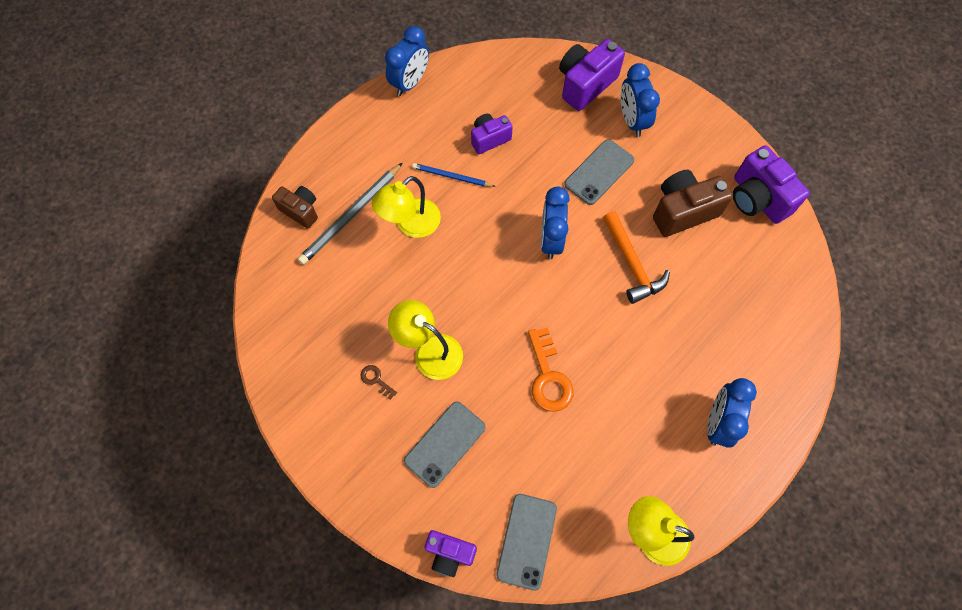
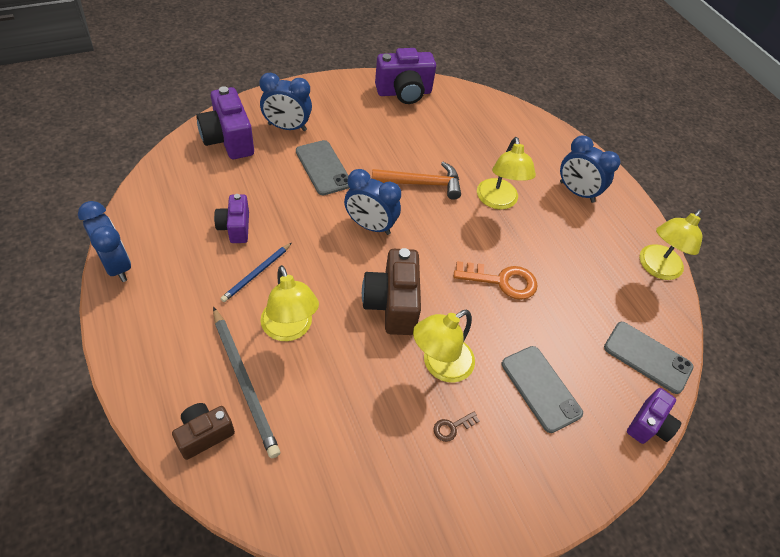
camera: 75 degrees left, 15 degrees down
brown camera [653,170,733,237] -> brown camera moved to [362,248,421,335]
none -> yellow lamp [477,137,536,209]

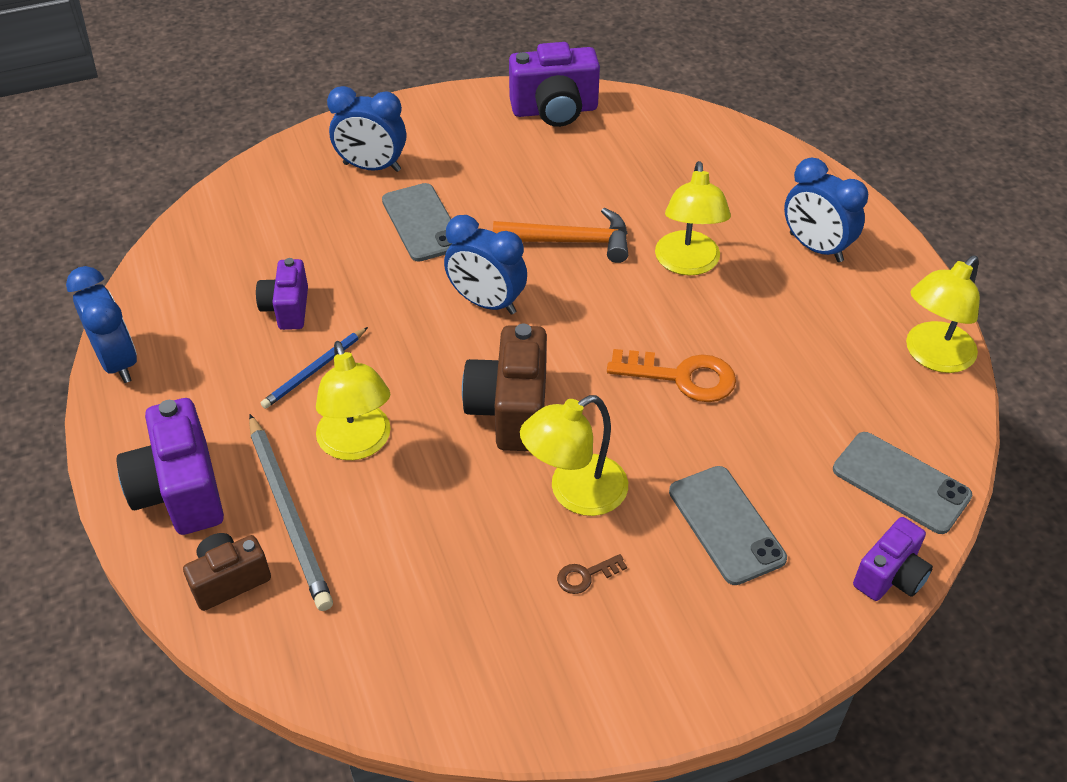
camera: 10 degrees right, 5 degrees down
purple camera [196,86,254,159] -> purple camera moved to [116,398,224,535]

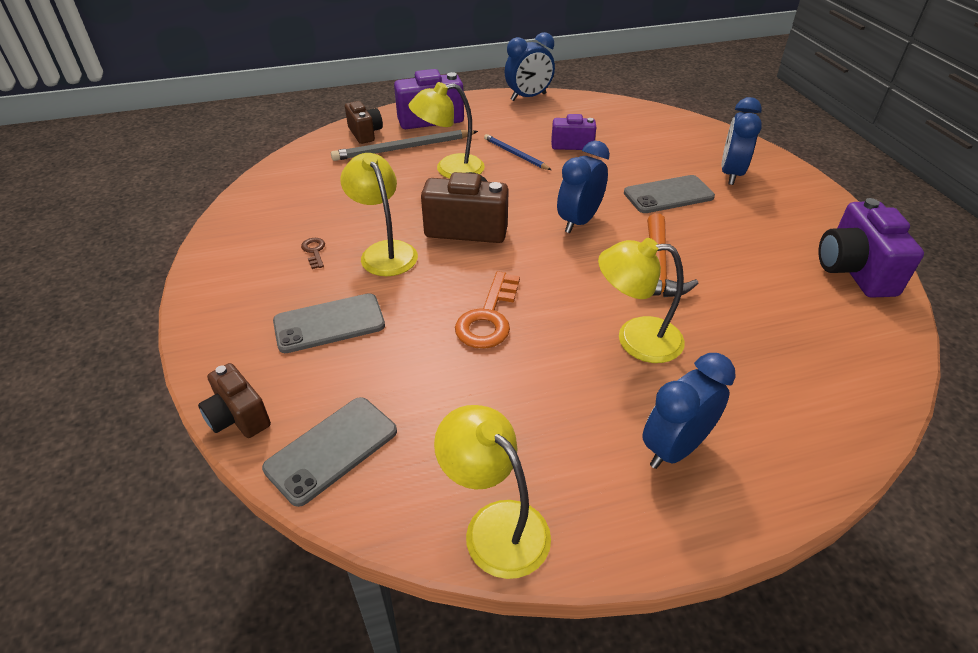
camera: 95 degrees right, 5 degrees down
purple camera [853,517,933,601] -> brown camera [198,363,271,438]

